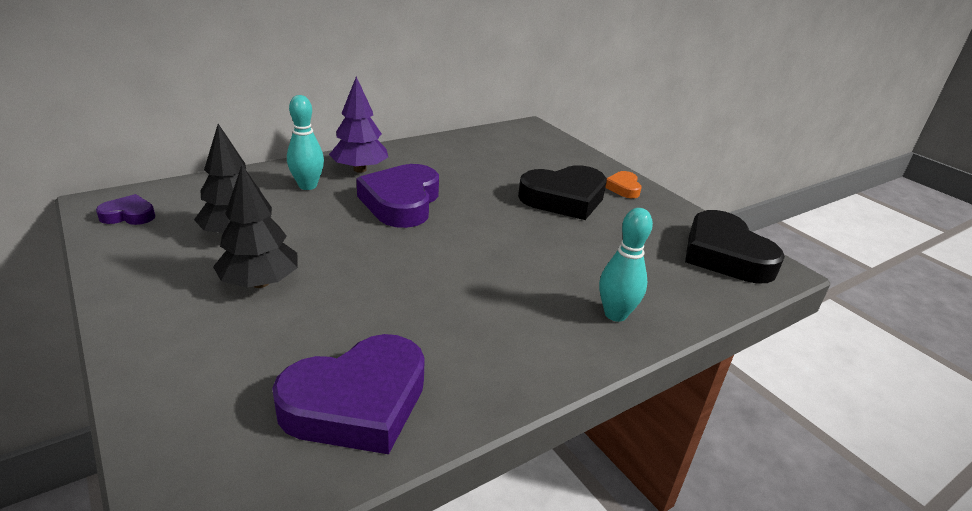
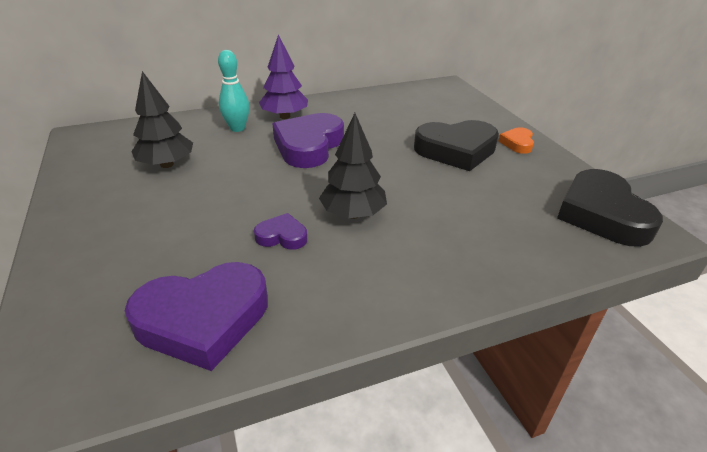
camera: 15 degrees right, 5 degrees up
purple heart [96,194,155,225] -> purple heart moved to [254,213,307,250]
black tree [213,165,298,288] -> black tree moved to [319,113,387,219]
turquoise bowling pin [599,208,653,322] -> none

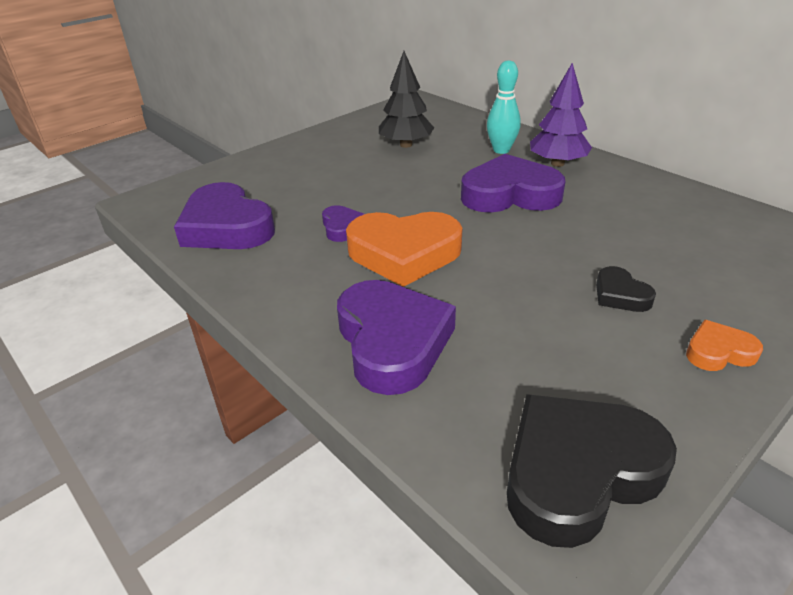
camera: 70 degrees right, 0 degrees up
black tree [319,113,387,219] -> orange heart [346,212,462,287]
black heart [414,120,499,171] -> black heart [596,266,656,312], size x0.48
none -> purple heart [337,280,456,395]

